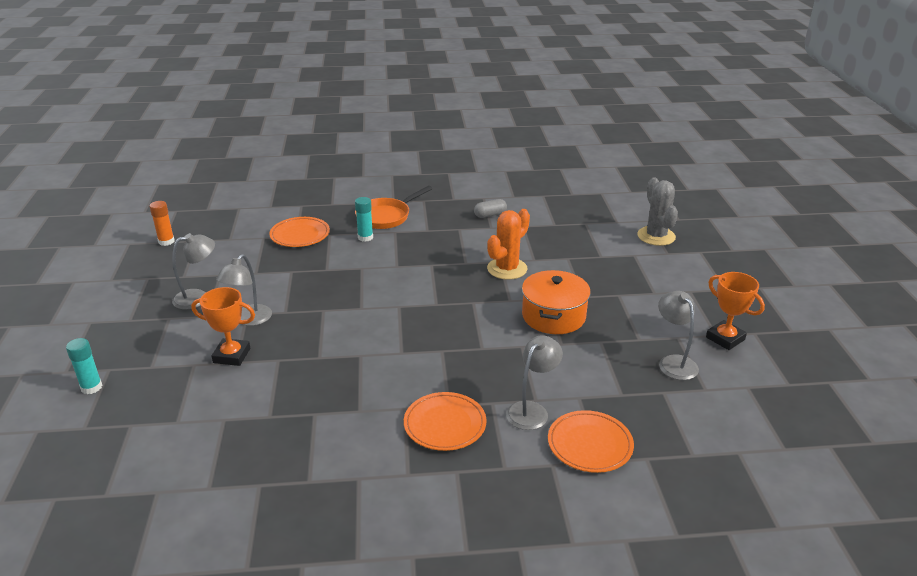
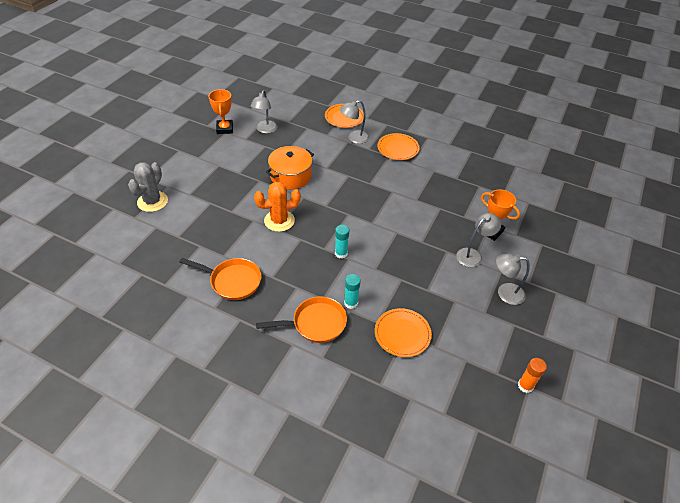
camera: 150 degrees left, 15 degrees up
turquoise glue stick [66,338,103,394] -> turquoise glue stick moved to [335,225,349,259]
grey capsule [474,199,507,218] -> orange pan [180,258,261,300]

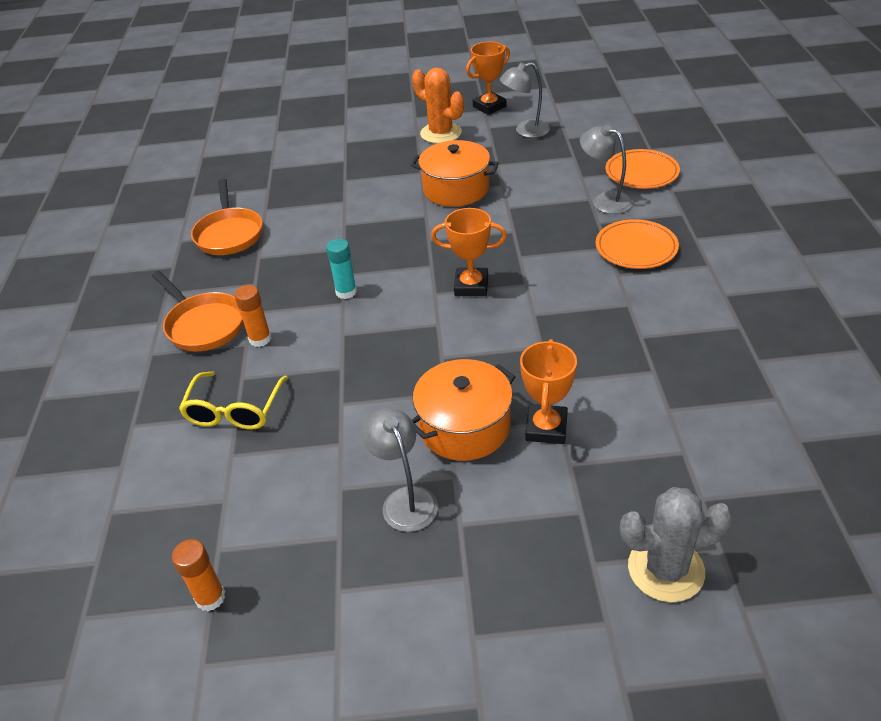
camera: 65 degrees right, 5 degrees down
grey cactus [128,162,168,212] -> grey cactus moved to [620,487,733,602]
orange cactus [254,182,301,232] -> orange cactus moved to [412,68,464,144]
turquoise glue stick [344,274,360,309] -> orange glue stick [234,285,271,347]
orange plate [375,308,432,357] -> yellow glasses [179,371,288,429]
grey lamp [456,213,501,267] -> orange pot [412,359,515,461]
none -> orange trophy [431,208,507,296]

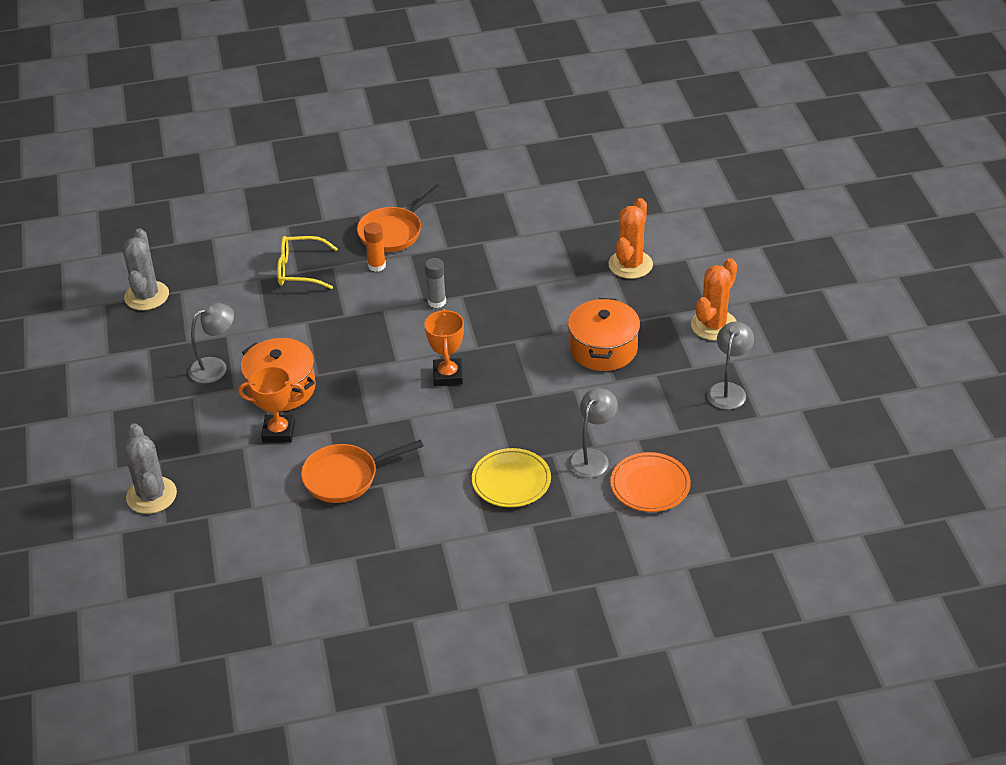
camera: 80 degrees right, 0 degrees up
orange glue stick [172,539,225,611] -> grey cactus [123,228,169,310]
orange pan [191,179,263,255] -> orange pan moved to [301,440,423,503]
turquoise glue stick [326,239,357,299] -> grey glue stick [425,258,446,308]
orange trophy [466,42,510,115] -> none
grey lamp [500,62,550,138] -> grey lamp turned 45 degrees clockwise [707,322,754,410]
orange plate [596,219,679,269] -> yellow plate [472,448,551,507]
none -> orange cactus [608,198,653,279]

